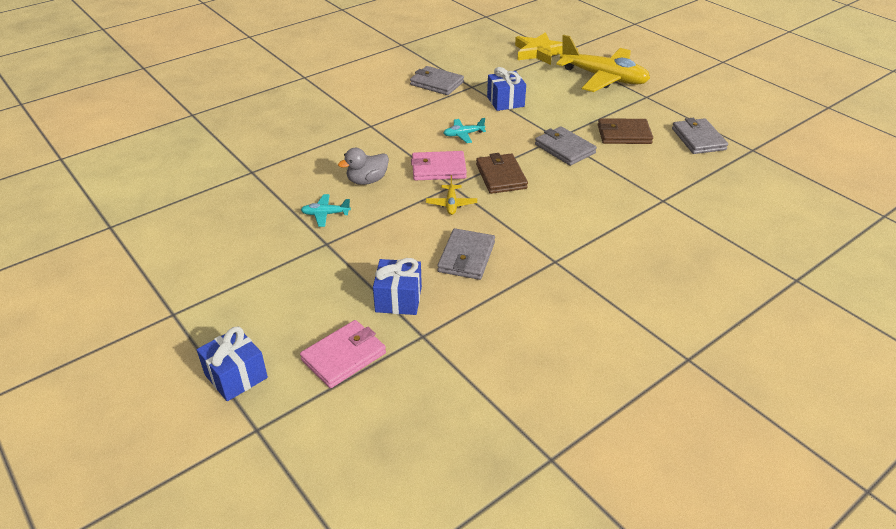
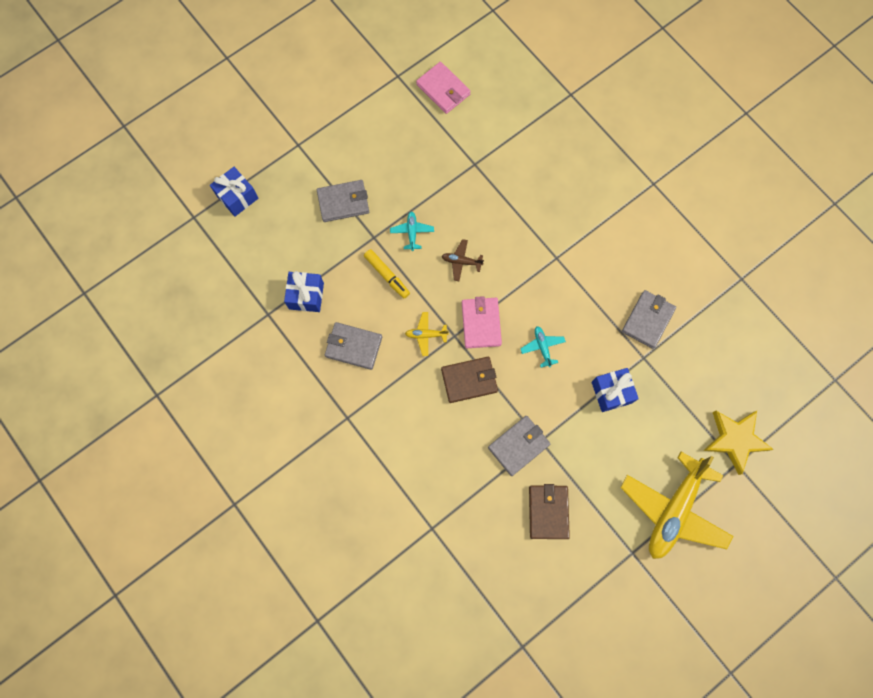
camera: 90 degrees right, 35 degrees up
pink wallet [300,320,386,388] -> pink wallet moved to [416,62,471,114]
grey duck [338,148,389,185] -> brown plane [442,239,484,281]
grey wallet [672,118,728,154] -> grey wallet moved to [317,180,369,222]
none -> yellow marker [364,249,410,298]

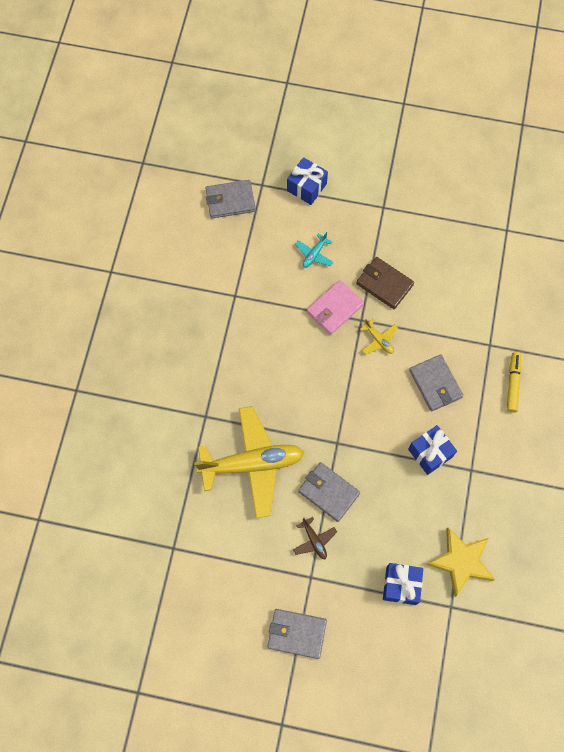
camera: 130 degrees left, 5 degrees down
yellow marker [364,249,410,298] -> yellow marker moved to [507,352,521,413]
turquoise plane [390,211,434,251] -> none
pink wallet [416,62,471,114] -> none
brown plane [442,239,484,281] -> brown plane moved to [293,517,337,559]
grey wallet [488,416,550,476] -> grey wallet moved to [268,609,327,659]
brown wallet [529,484,570,539] -> none
yellow plane [620,452,733,559] -> yellow plane moved to [194,406,304,518]
yellow star [703,411,774,475] -> yellow star moved to [426,528,495,597]

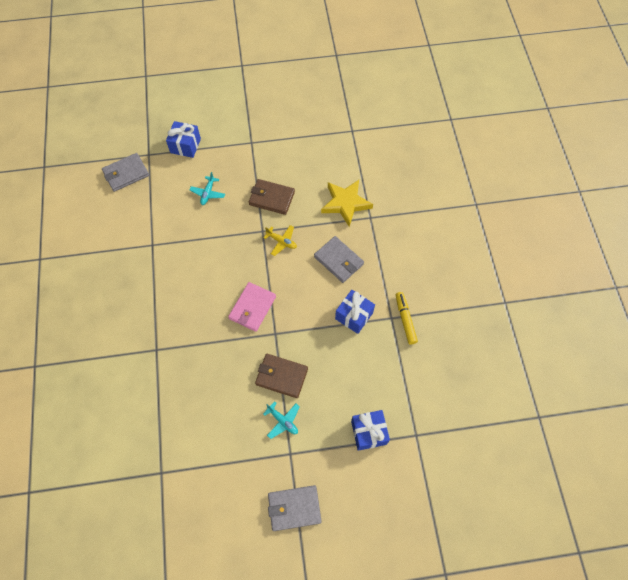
camera: 20 degrees left, 5 degrees down
yellow plane [194,406,304,518] -> none
brown plane [293,517,337,559] -> turquoise plane [263,401,300,439]
grey wallet [298,462,360,522] -> brown wallet [255,354,308,398]
pink wallet [307,280,364,335] -> pink wallet moved to [228,282,276,332]
yellow star [426,528,495,597] -> yellow star moved to [321,180,373,227]
yellow marker [507,352,521,413] -> yellow marker moved to [396,292,418,345]

